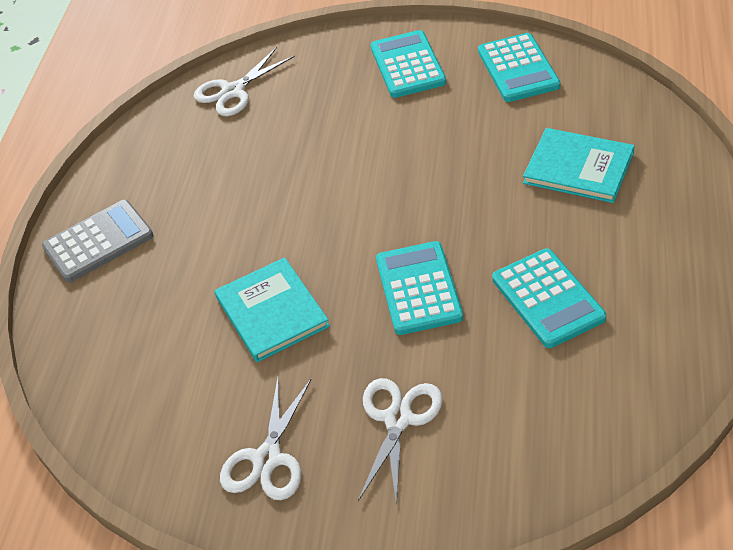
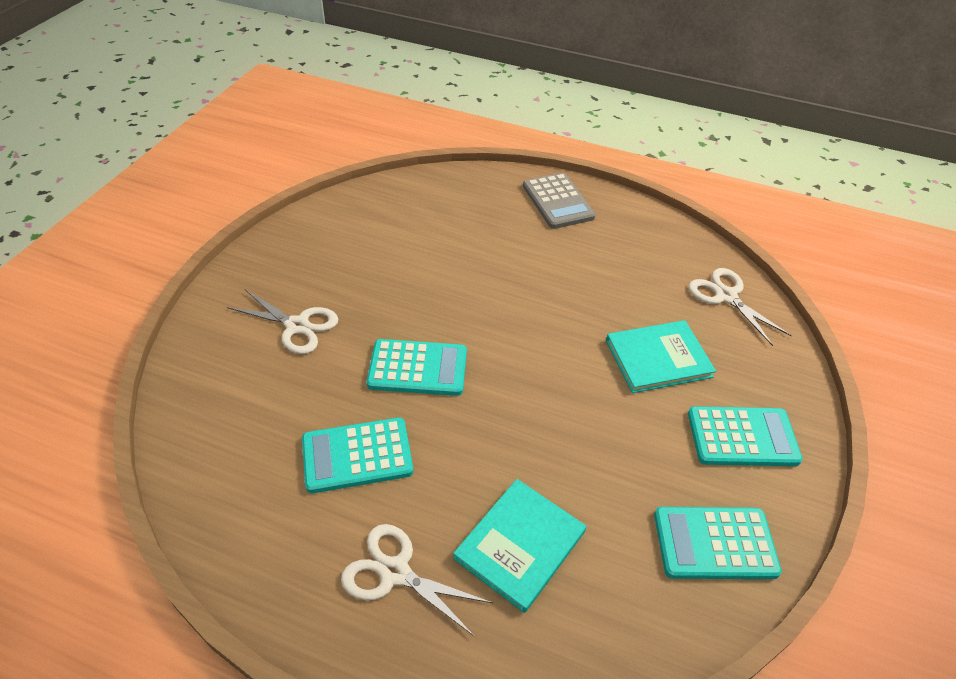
camera: 95 degrees right, 0 degrees up
turquoise book [215,257,330,362] -> turquoise book moved to [606,320,716,393]
white scissors [220,378,312,500] -> white scissors moved to [341,524,493,637]

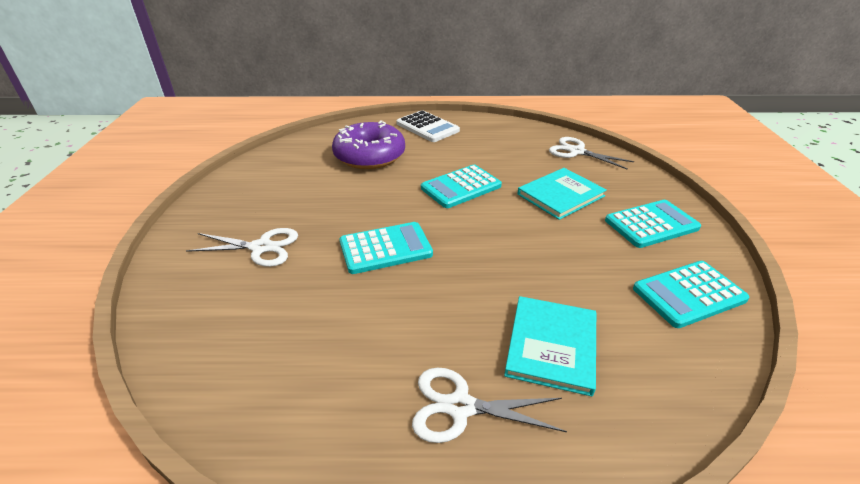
camera: 20 degrees left, 10 degrees down
turquoise calculator [302,417,413,493] -> turquoise calculator moved to [421,165,502,208]
grey calculator [523,173,596,229] -> white calculator [396,110,460,142]
none -> purple donut [332,120,405,169]

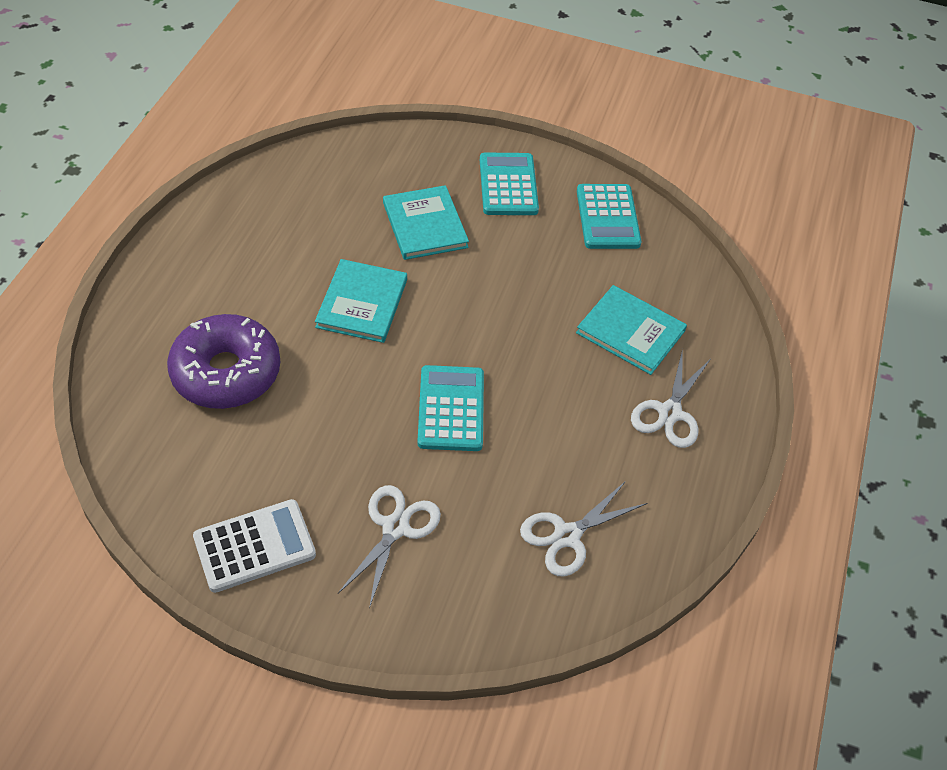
camera: 75 degrees left, 15 degrees up
white calculator [396,110,460,142] -> white calculator moved to [193,499,316,593]
turquoise calculator [421,165,502,208] -> turquoise book [315,259,407,343]
white scissors [549,137,634,170] -> white scissors moved to [520,481,647,577]

